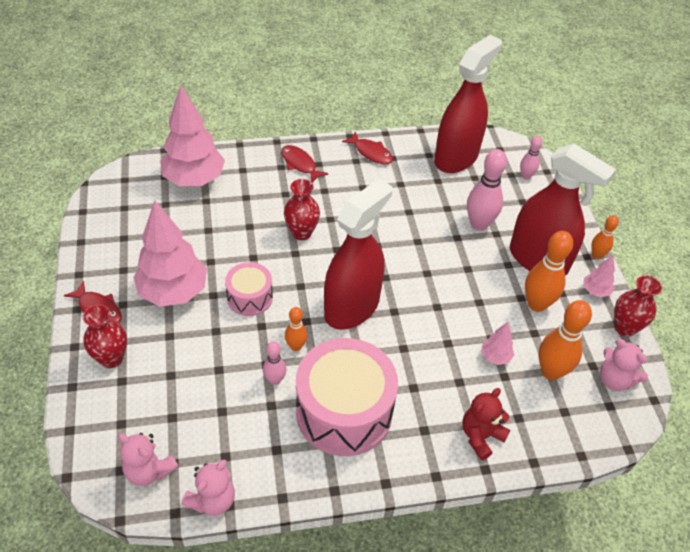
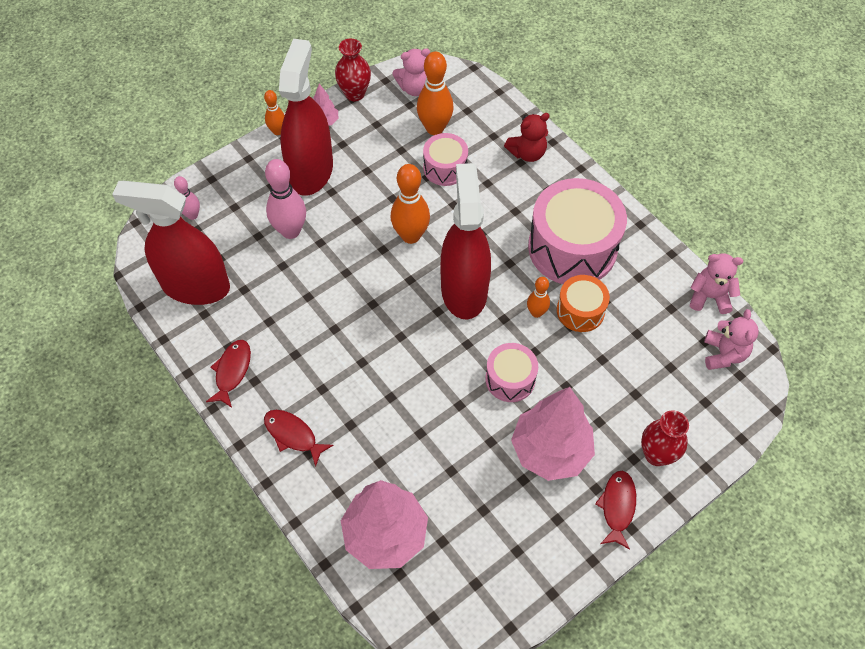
camera: 115 degrees left, 10 degrees up
pink bowling pin [263,341,286,385] -> orange drum [557,275,610,332]
red fish [281,145,328,183] -> red fish turned 105 degrees clockwise [264,410,334,467]
red vase [284,179,320,240] -> none
red spray bottle [324,179,392,330] -> red spray bottle turned 75 degrees clockwise [441,163,491,320]
red teddy bear [462,388,510,460] -> red teddy bear turned 45 degrees counterclockwise [504,113,550,162]
pink tree [481,322,514,365] -> pink drum [423,133,468,186]
orange bowling pin [525,231,573,312] -> orange bowling pin moved to [391,164,430,244]
pink teddy bear [600,339,648,391] -> pink teddy bear turned 60 degrees clockwise [393,48,430,96]

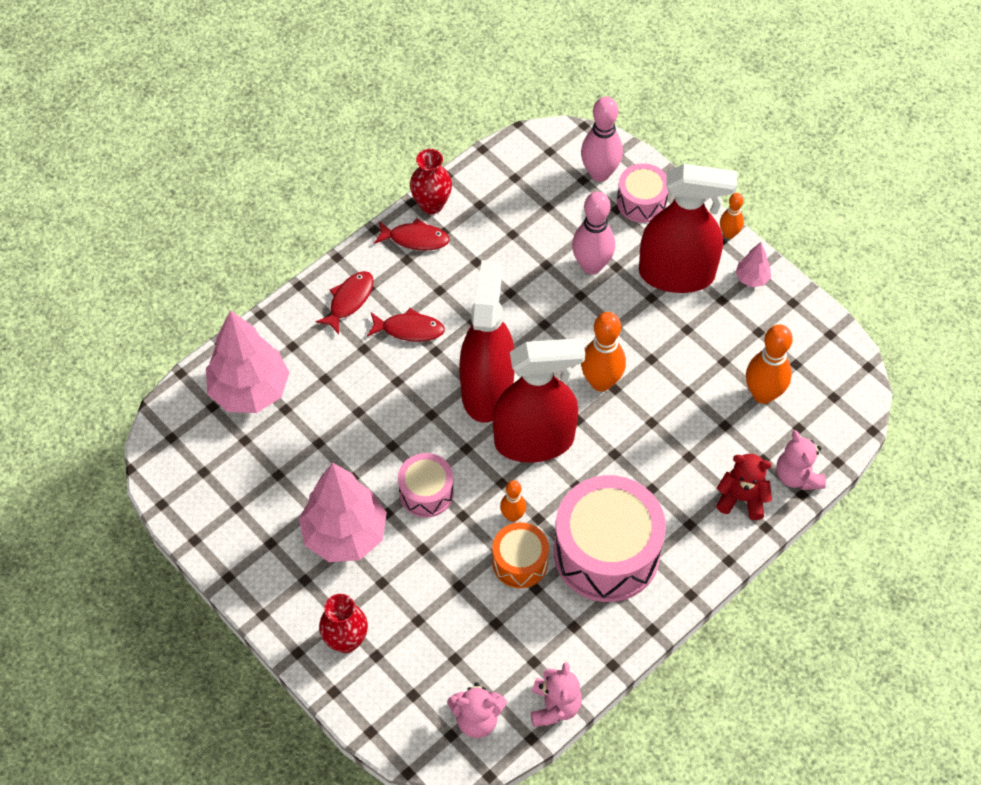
camera: 85 degrees right, 0 degrees up
red spray bottle [112,181,230,305] -> red spray bottle moved to [459,260,514,423]
pink bowling pin [174,176,200,220] -> pink bowling pin [581,96,623,182], size x1.78
red vase [335,39,371,101] -> red vase moved to [410,149,452,214]
pink teddy bear [393,48,430,96] -> pink teddy bear moved to [776,430,826,490]
pink drum [423,133,468,186] -> pink drum moved to [617,163,668,223]
red teddy bear [504,113,550,162] -> red teddy bear turned 135 degrees clockwise [716,454,772,520]
red fish [595,471,636,550] -> red fish moved to [367,308,445,342]

